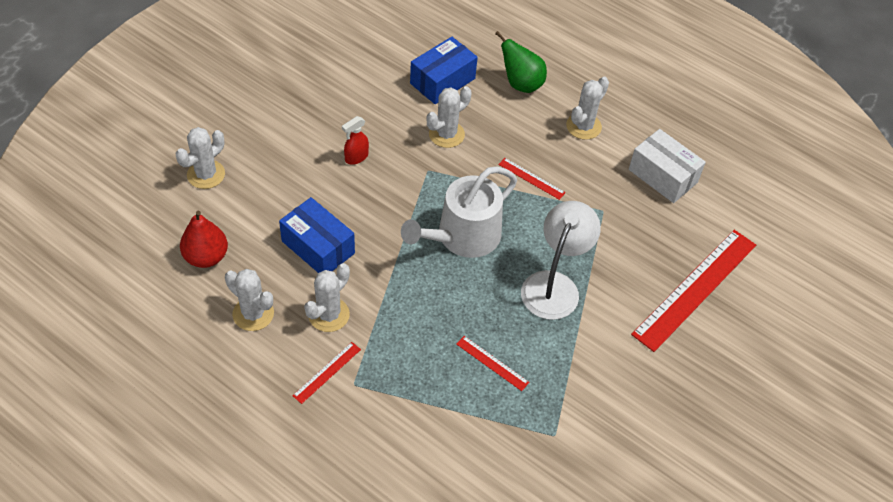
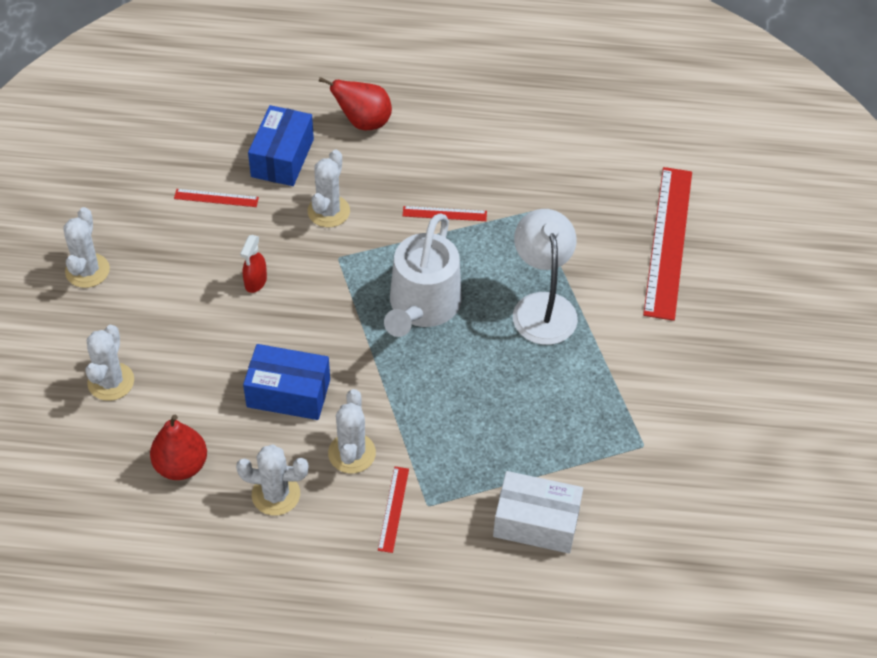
camera: 30 degrees left, 0 degrees up
red ruler [456,336,529,391] -> red ruler moved to [174,189,259,207]
green pear [495,31,547,93] -> red pear [319,77,392,130]
white cactus [566,77,609,140] -> white cactus moved to [63,207,110,288]
white box [629,129,706,203] -> white box moved to [493,471,583,553]

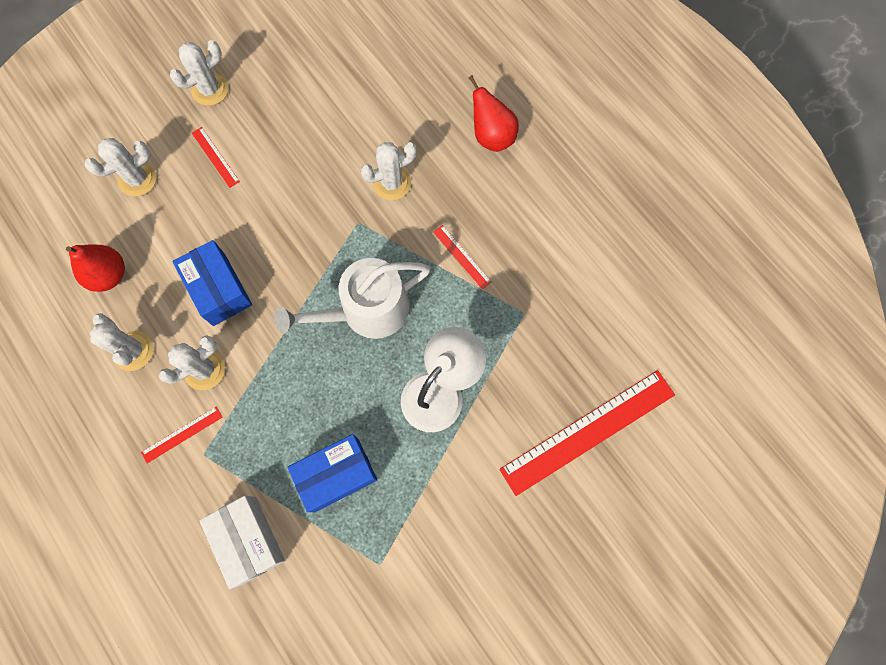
camera: 50 degrees right, 20 degrees up
red ruler [174,189,259,207] -> red ruler moved to [192,127,240,188]
red spray bottle [240,235,267,293] -> none
blue box [248,105,314,186] -> blue box moved to [287,434,377,512]

